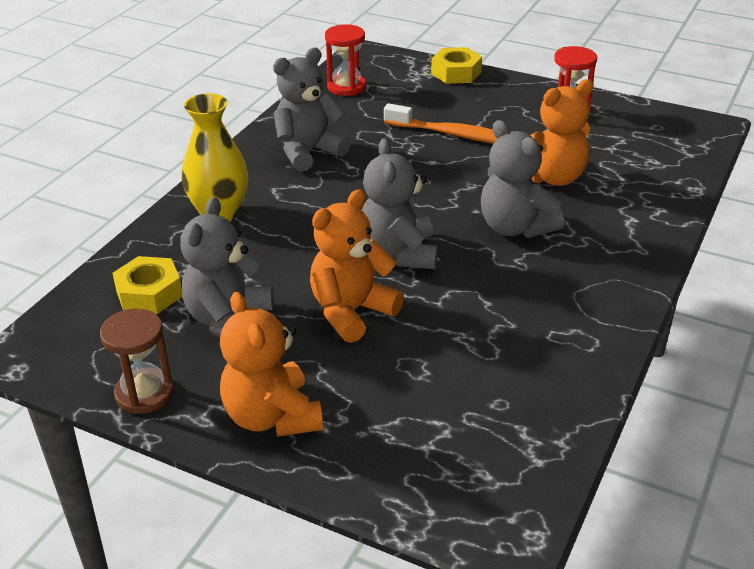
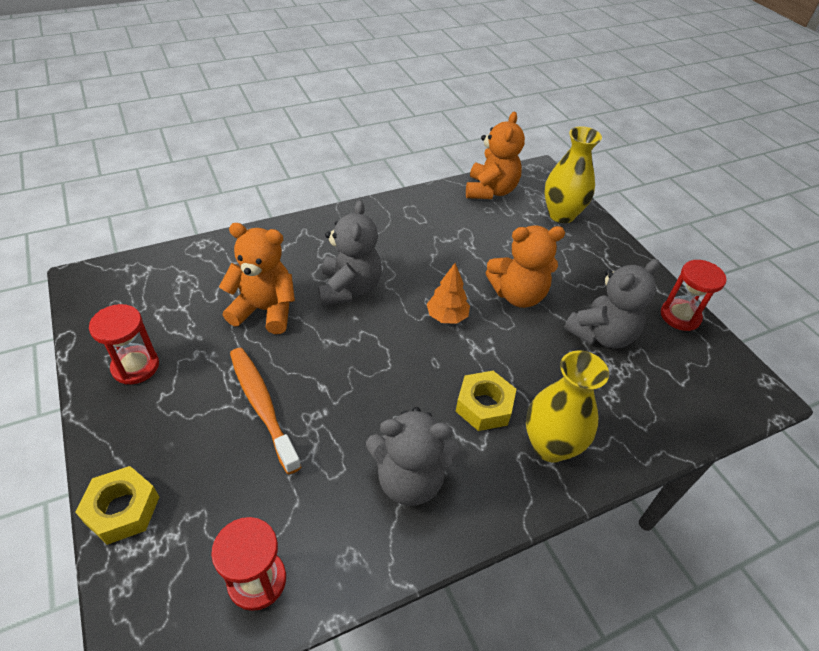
camera: 145 degrees left, 10 degrees up
brown hourglass [100,309,174,414] -> red hourglass [661,260,727,331]
yellow nut [112,256,182,314] -> yellow nut moved to [455,371,517,431]
orange teddy bear [220,292,323,437] -> orange teddy bear moved to [466,112,525,199]
grey teddy bear [362,138,438,269] -> orange tree [427,263,470,324]
none -> yellow vase [544,126,602,223]

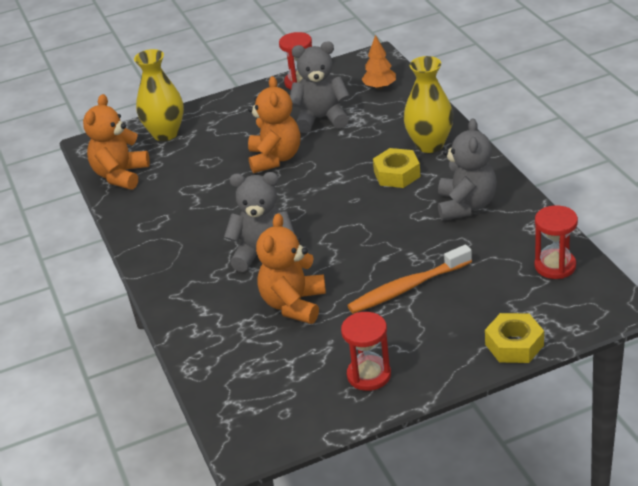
camera: 80 degrees left, 10 degrees down
orange tree [427,263,470,324] -> orange tree moved to [361,35,396,90]
orange teddy bear [466,112,525,199] -> orange teddy bear turned 90 degrees counterclockwise [83,94,150,190]
grey teddy bear [564,259,660,348] -> grey teddy bear turned 60 degrees counterclockwise [290,42,350,133]

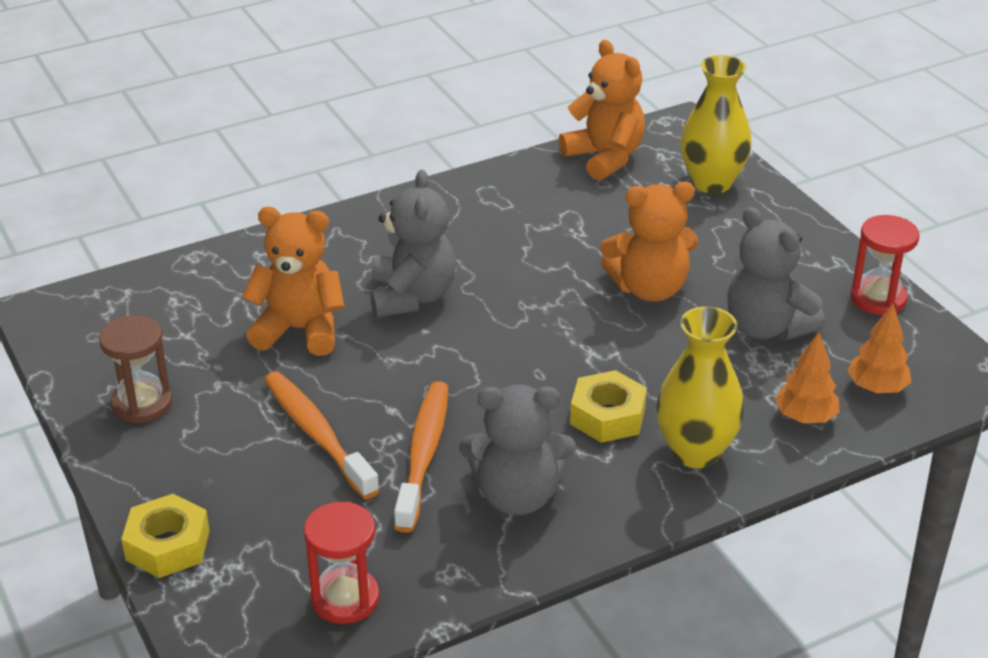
camera: 80 degrees right, 0 degrees up
orange teddy bear [83,94,150,190] -> orange teddy bear turned 45 degrees clockwise [559,40,645,181]
grey teddy bear [290,42,350,133] -> grey teddy bear turned 150 degrees clockwise [727,207,825,341]
red hourglass [341,312,391,391] -> brown hourglass [99,315,173,423]
none -> orange toothbrush [394,381,448,533]
none -> orange tree [775,332,839,423]

